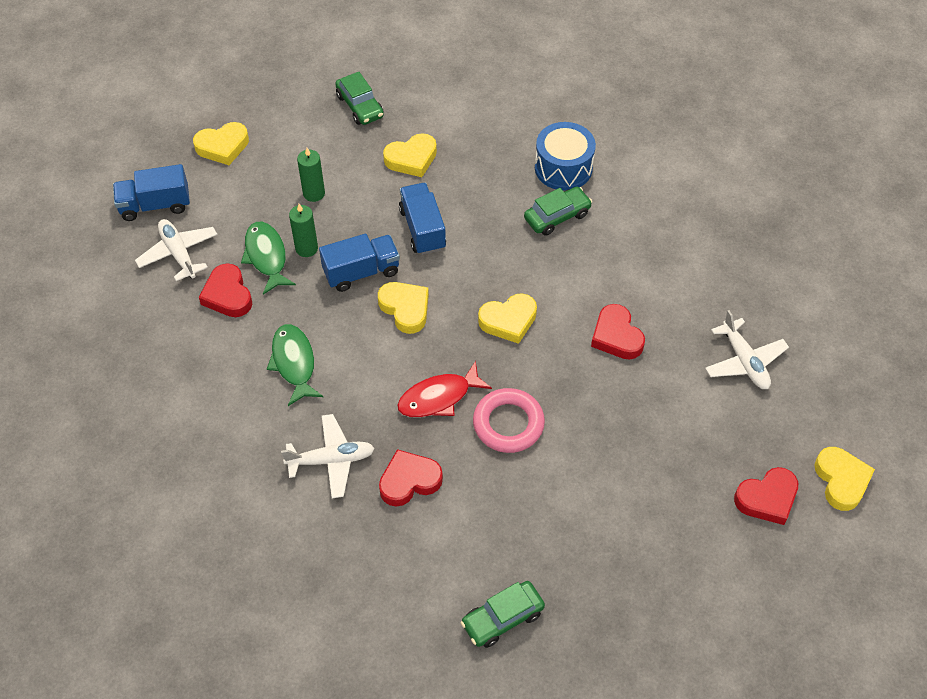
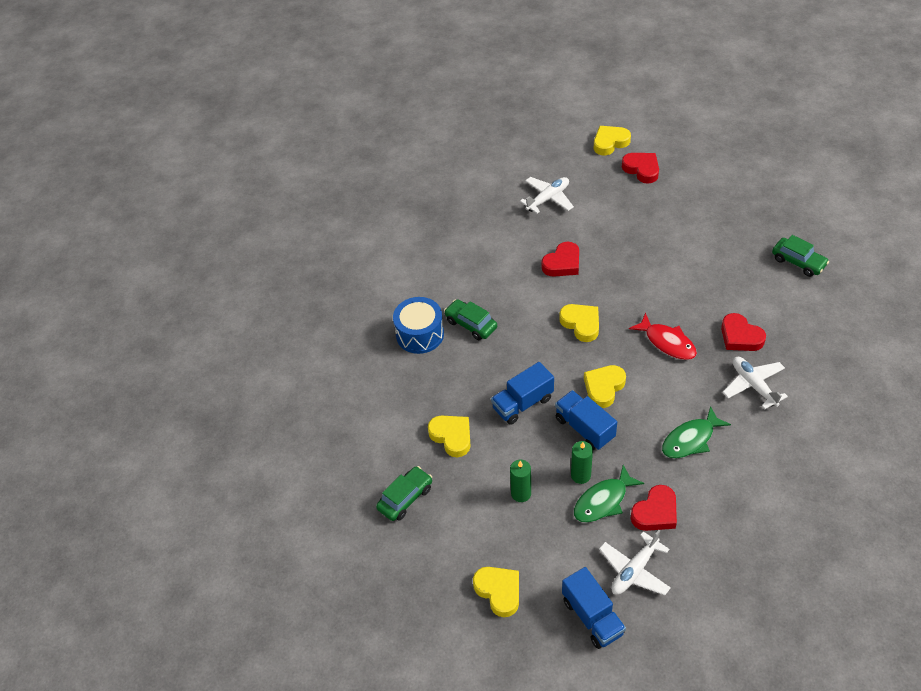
camera: 105 degrees left, 5 degrees down
pink ring [473,388,545,453] -> none

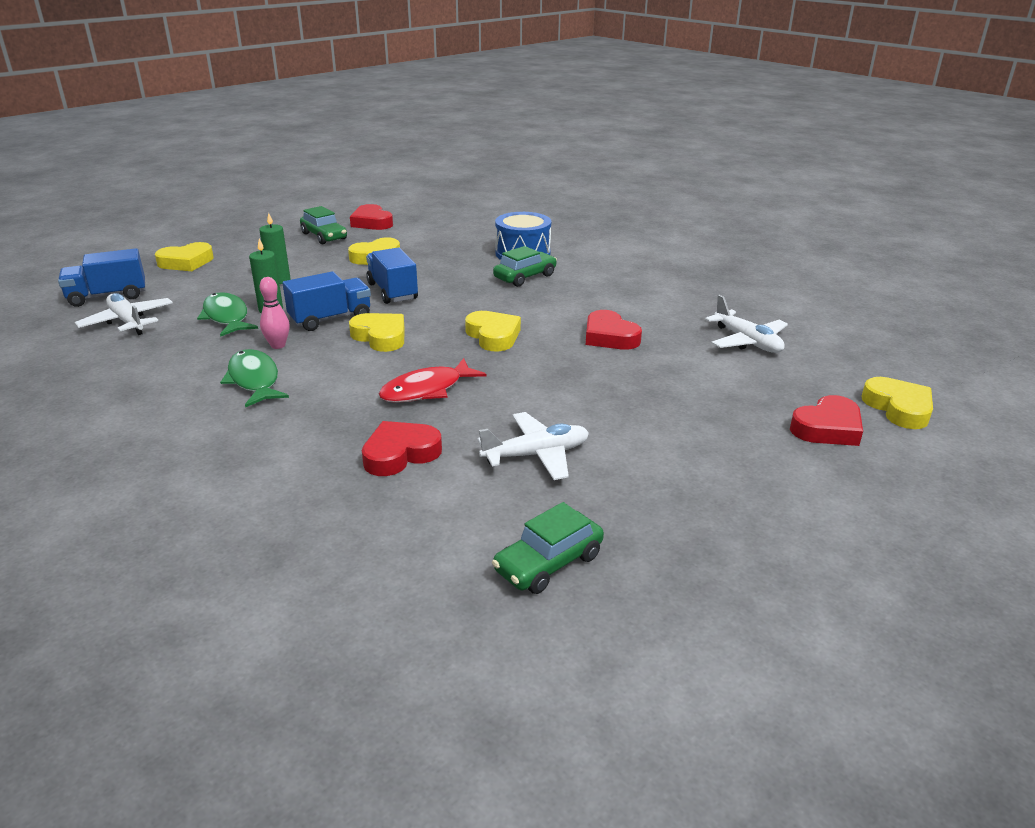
camera: 95 degrees right, 20 degrees down
yellow heart [559,304,599,342] -> yellow heart turned 90 degrees counterclockwise [465,311,521,352]
red heart [630,485,677,531] -> red heart moved to [350,204,393,230]
white plane [722,357,788,409] -> white plane moved to [477,412,589,480]
none -> pink bowling pin [259,277,290,349]

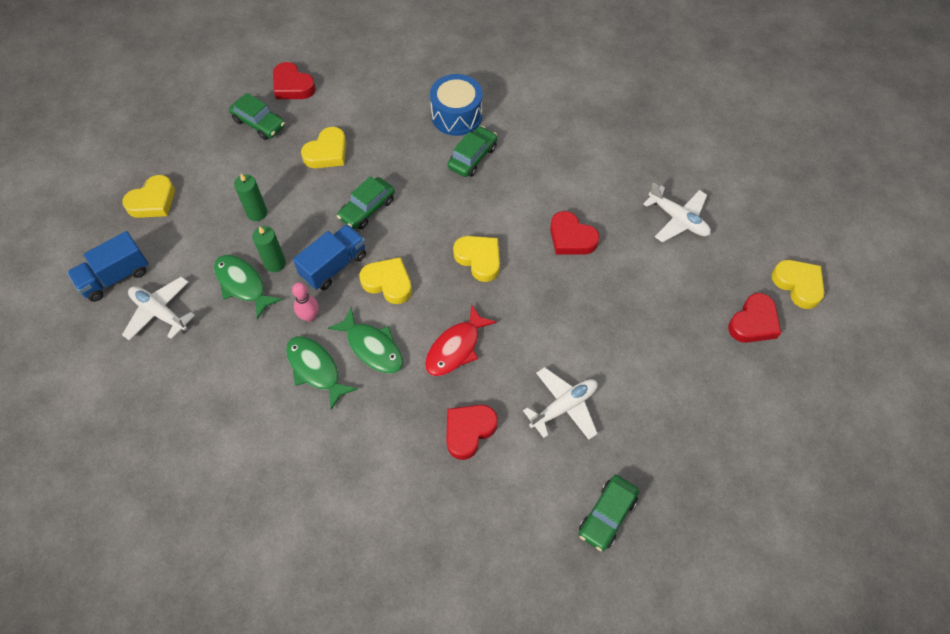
camera: 15 degrees left, 30 degrees up
blue truck [366,247,418,304] -> green car [337,176,395,229]
none -> green fish [328,307,403,374]

